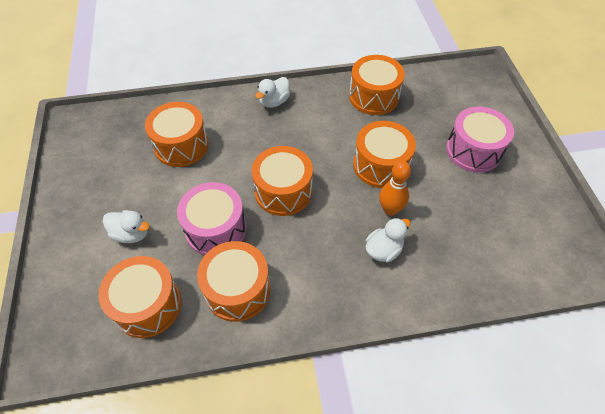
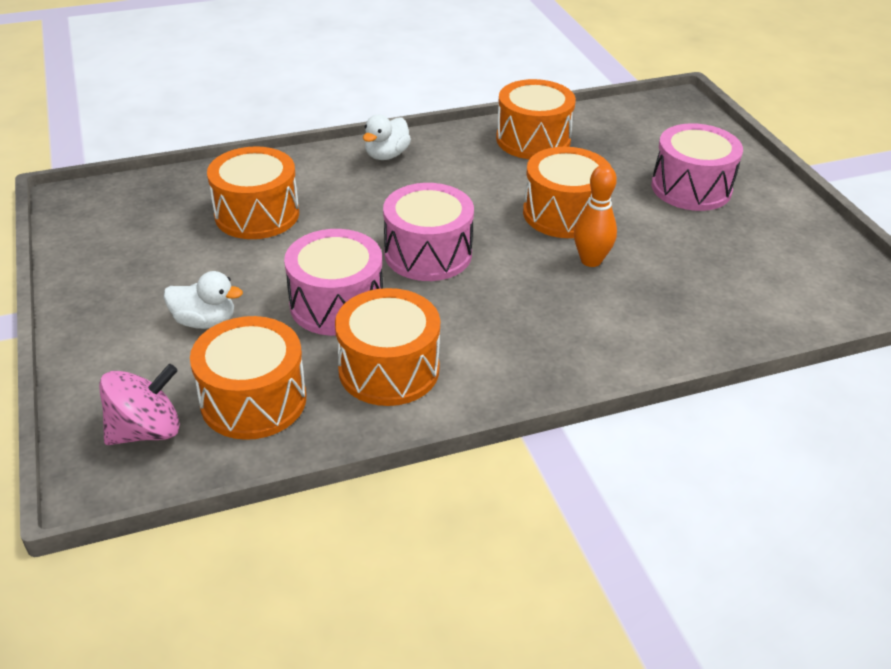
camera: 10 degrees left, 15 degrees down
orange drum [252,146,313,216] -> pink drum [383,183,474,281]
white duck [366,218,411,262] -> none
none -> pink spinning top [99,364,180,445]

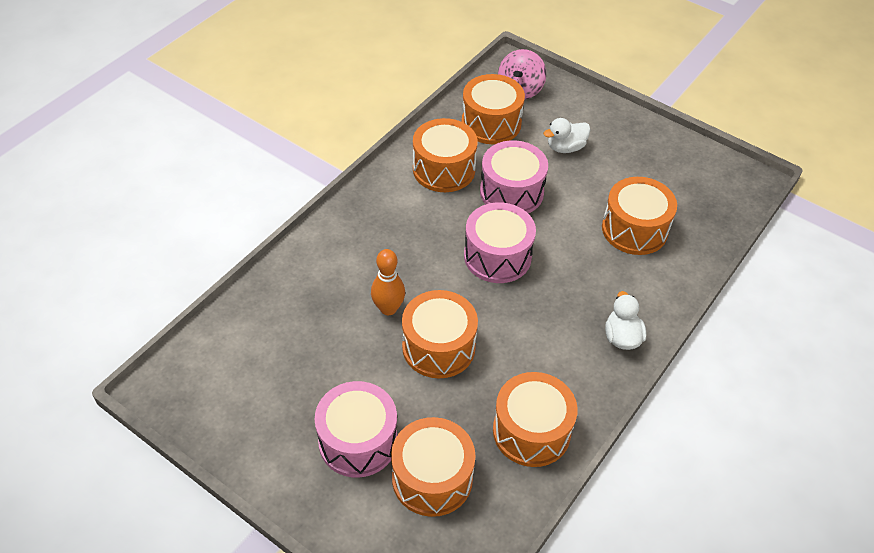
camera: 145 degrees right, 10 degrees up
none -> orange drum [391,417,476,517]

